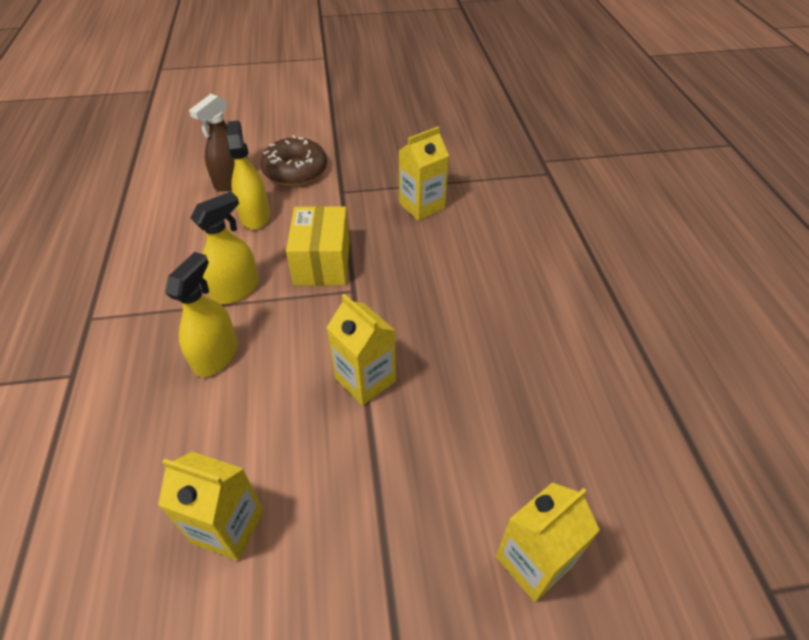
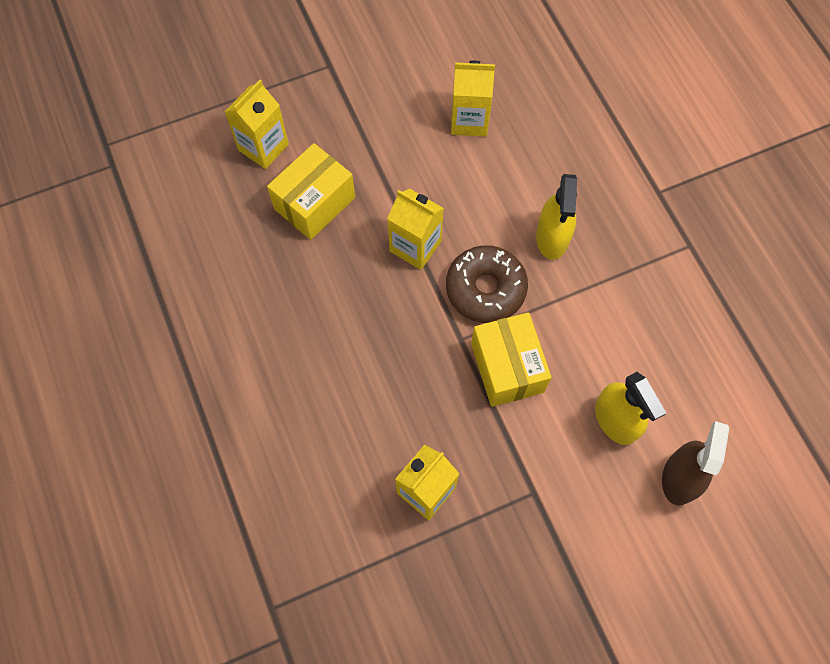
camera: 165 degrees right, 20 degrees up
yellow spray bottle [191,192,259,304] -> none
brown donut [260,135,327,186] -> brown donut moved to [446,245,528,323]
none -> yellow box [267,143,355,240]

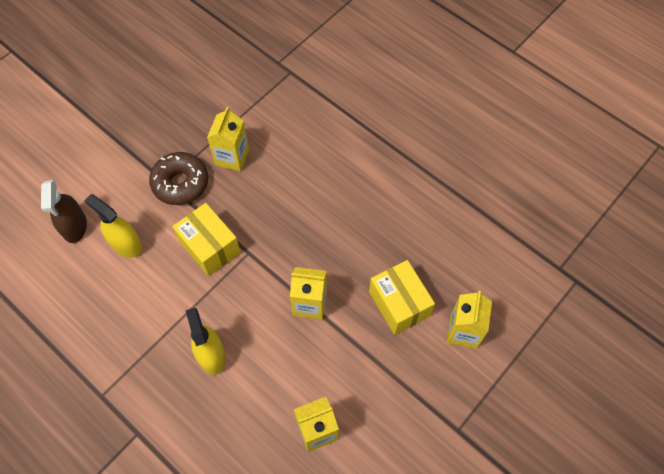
camera: 155 degrees right, 5 degrees down
yellow box [267,143,355,240] -> yellow box turned 45 degrees counterclockwise [369,260,435,335]
brown donut [446,245,528,323] -> brown donut moved to [149,152,208,205]

